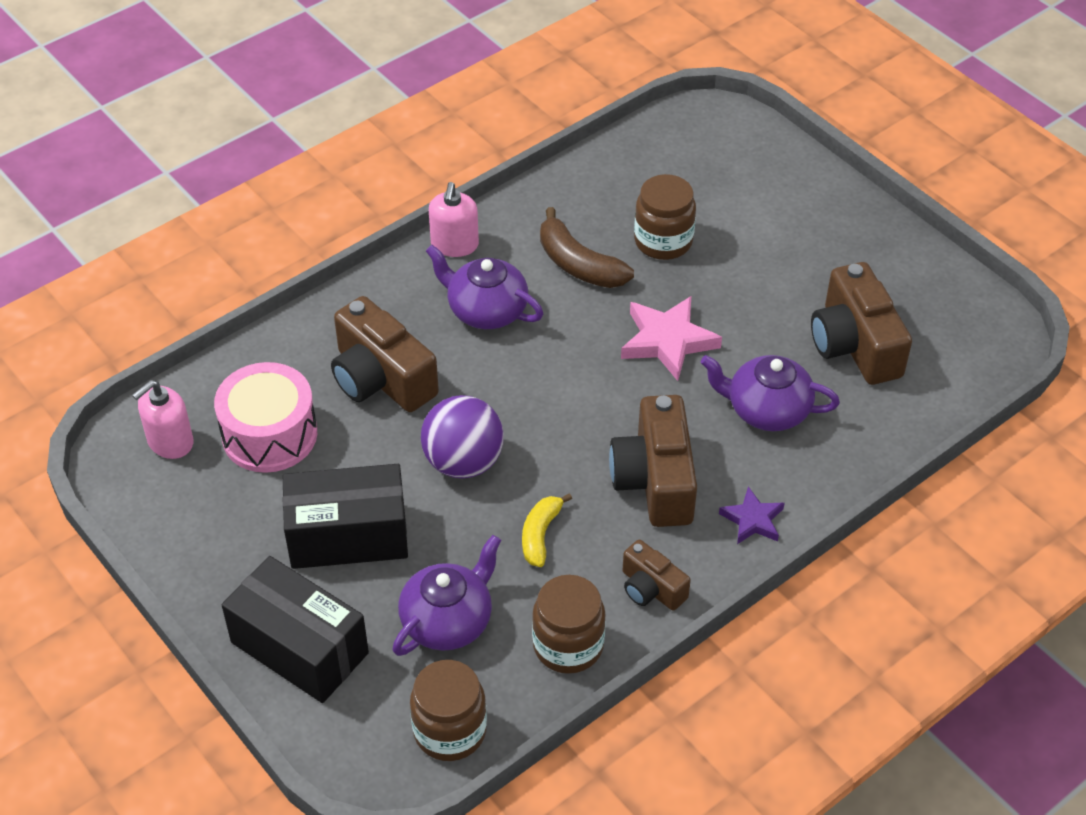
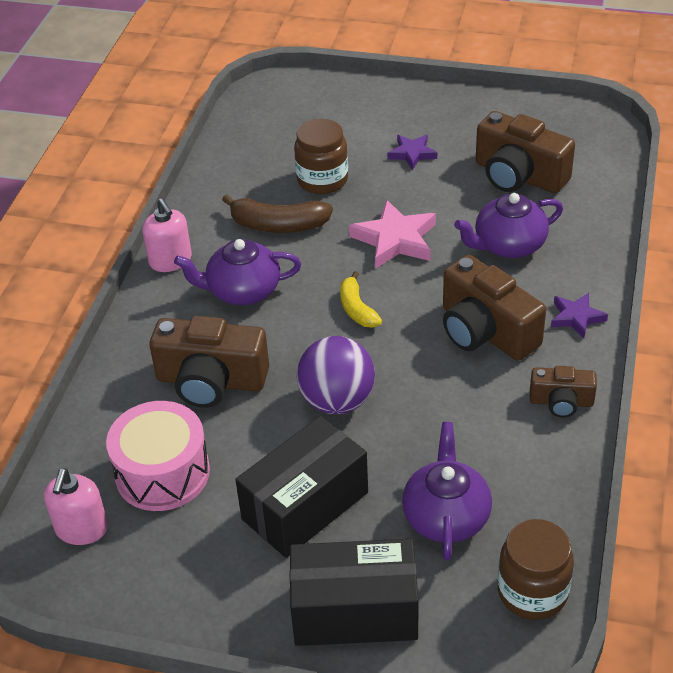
camera: 35 degrees left, 5 degrees down
yellow banana [522,493,572,567] -> yellow banana moved to [340,271,382,327]
brown jar [532,575,606,674] -> none
none -> purple star [388,135,437,170]

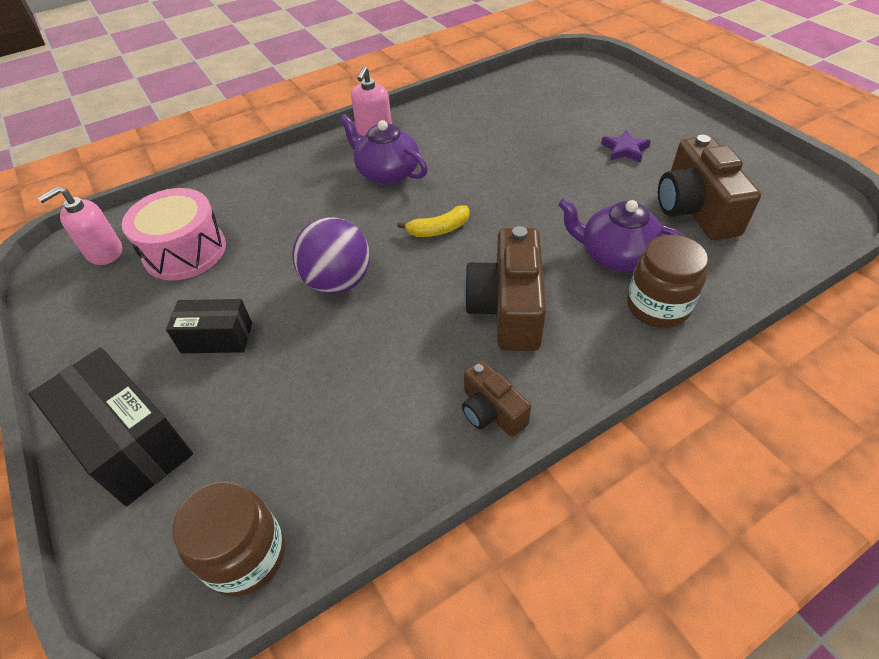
camera: 45 degrees right, 5 degrees up
brown camera [149,316,269,408] -> none
brown banana [222,194,333,233] -> none
black box [235,416,368,558] -> black box [166,299,252,353], size x0.60
brown jar [294,119,348,194] -> brown jar moved to [627,235,709,328]
yellow banana [340,271,382,327] -> yellow banana turned 135 degrees counterclockwise [397,205,470,237]
pink star [349,200,436,269] -> none
purple teapot [402,422,492,560] -> none
purple star [551,293,608,338] -> none

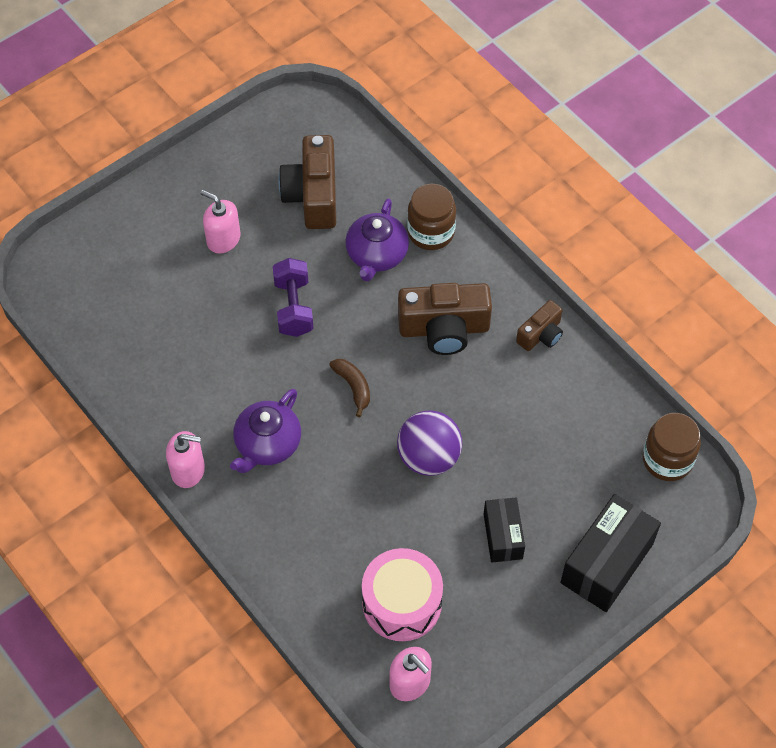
camera: 100 degrees left, 10 degrees up
yellow banana [397,205,470,237] -> brown banana [329,359,370,417]
purple star [601,129,651,163] -> pink soap dispenser [200,190,241,254]
brown camera [658,135,761,240] -> brown camera turned 105 degrees clockwise [278,135,336,229]
none -> purple dumbbell [273,258,314,337]

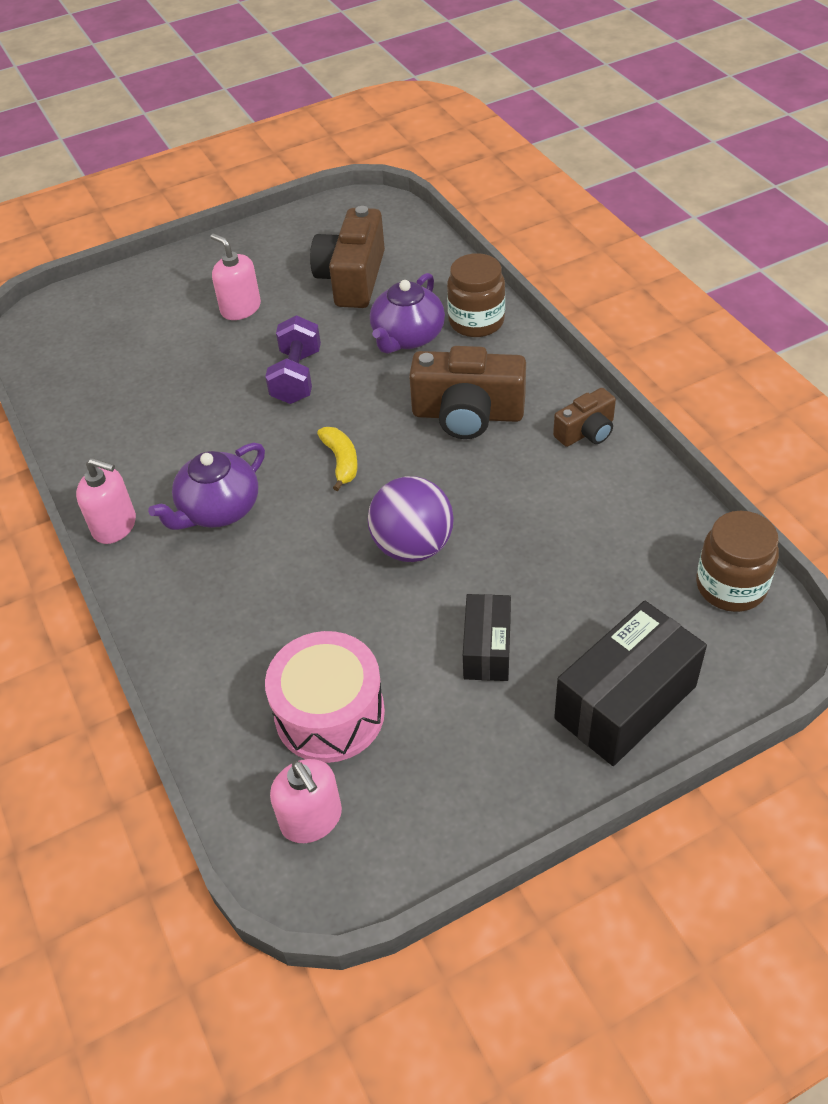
camera: 15 degrees right, 10 degrees down
brown banana [329,359,370,417] -> yellow banana [317,427,358,491]

